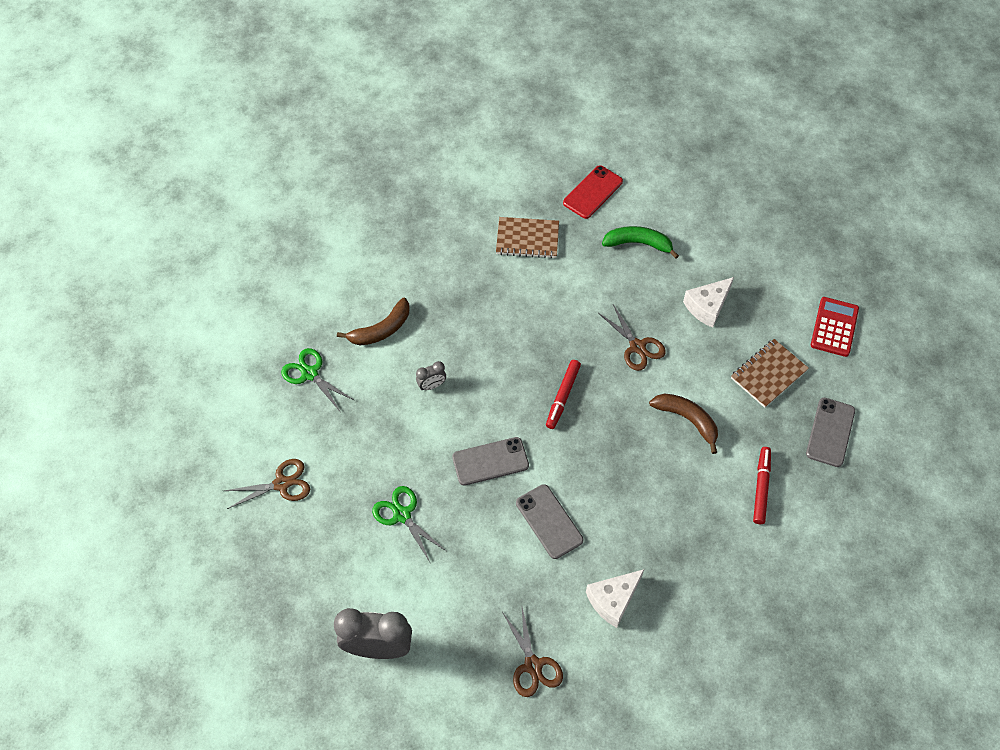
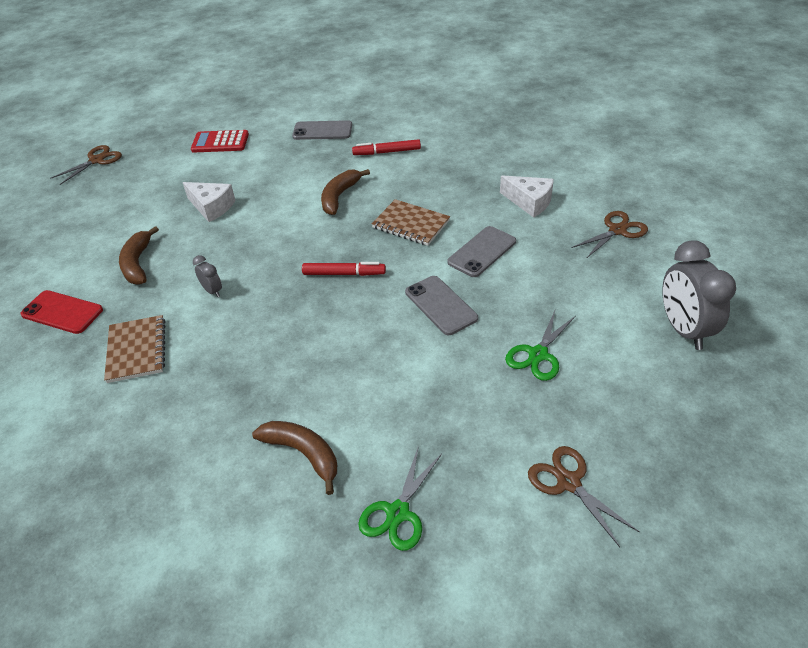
camera: 105 degrees left, 15 degrees down
grey clock [416,361,446,390] -> grey clock moved to [193,255,222,297]
brown scissors [598,304,666,371] -> brown scissors moved to [50,145,122,185]
green banana [602,226,679,259] -> brown banana [119,226,159,284]
brown notebook [731,339,809,408] -> brown notebook moved to [372,199,450,246]

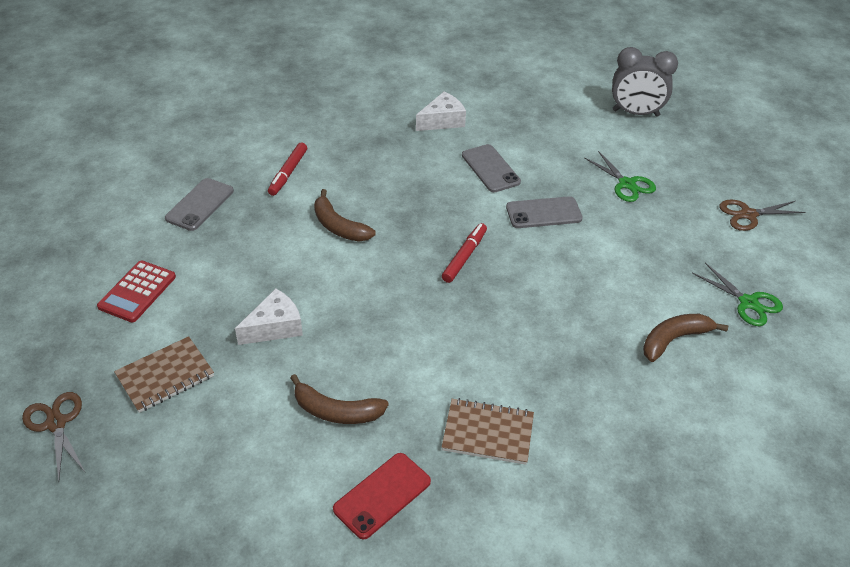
camera: 70 degrees left, 0 degrees up
grey clock [193,255,222,297] -> none
brown notebook [372,199,450,246] -> brown notebook moved to [114,336,214,413]
brown scissors [572,211,648,259] -> none

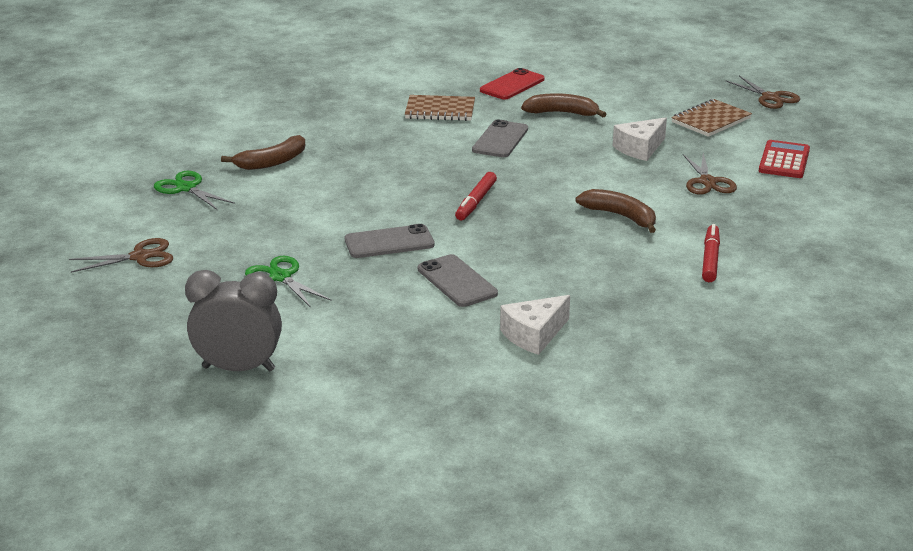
camera: 175 degrees right, 15 degrees down
grey phone [165,178,234,231] -> grey phone moved to [472,119,528,157]
none -> brown scissors [683,153,737,195]

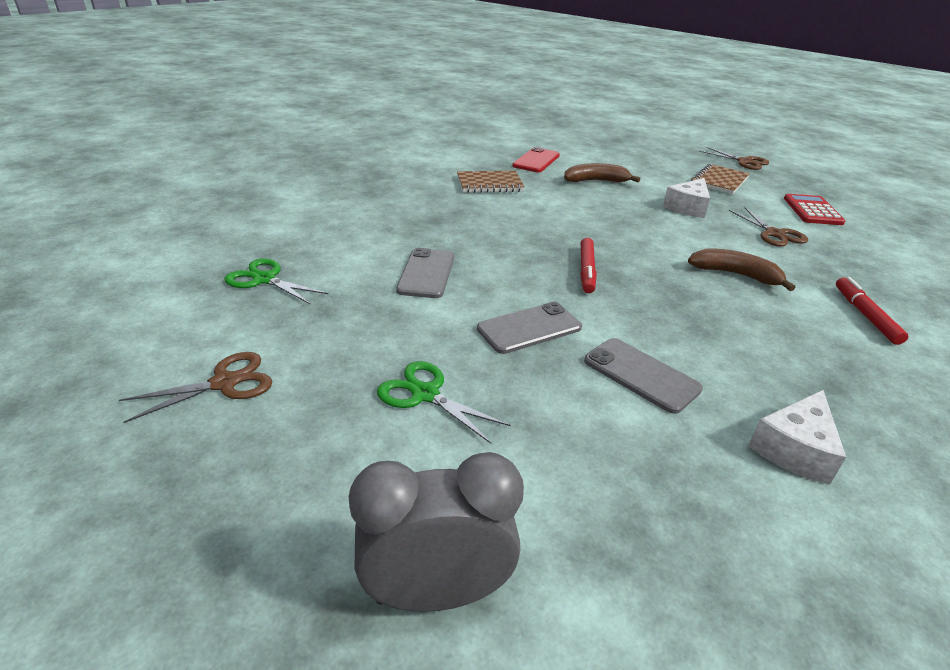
camera: 15 degrees left, 5 degrees up
brown banana [221,135,305,170] -> none
grey phone [472,119,528,157] -> grey phone moved to [396,248,454,298]

